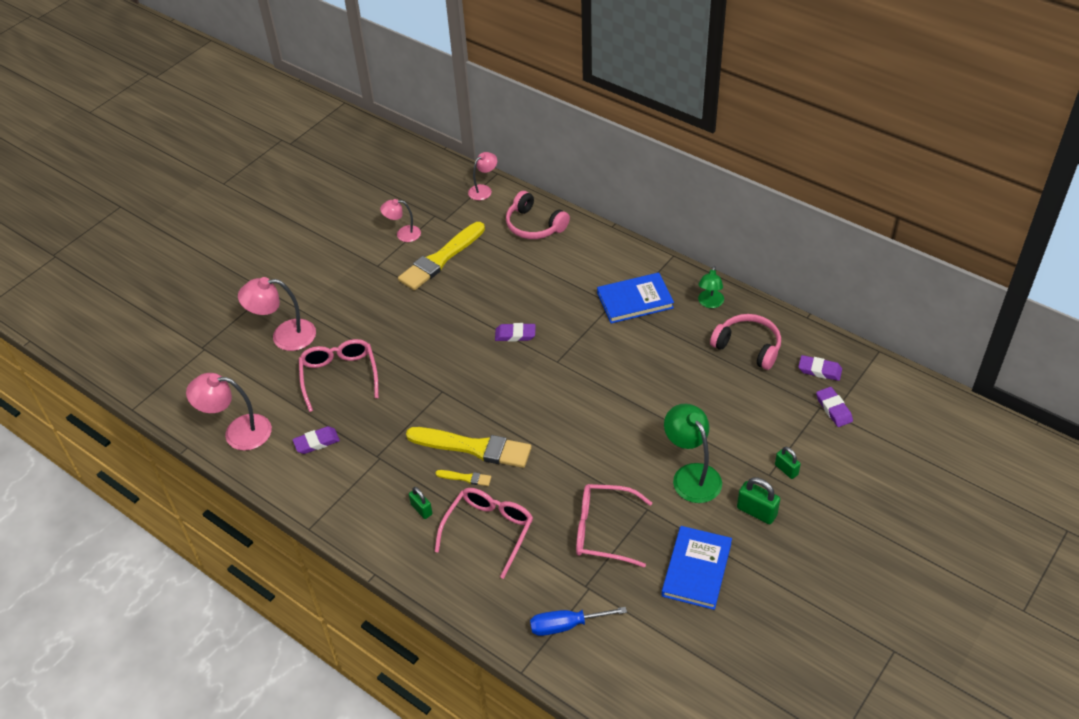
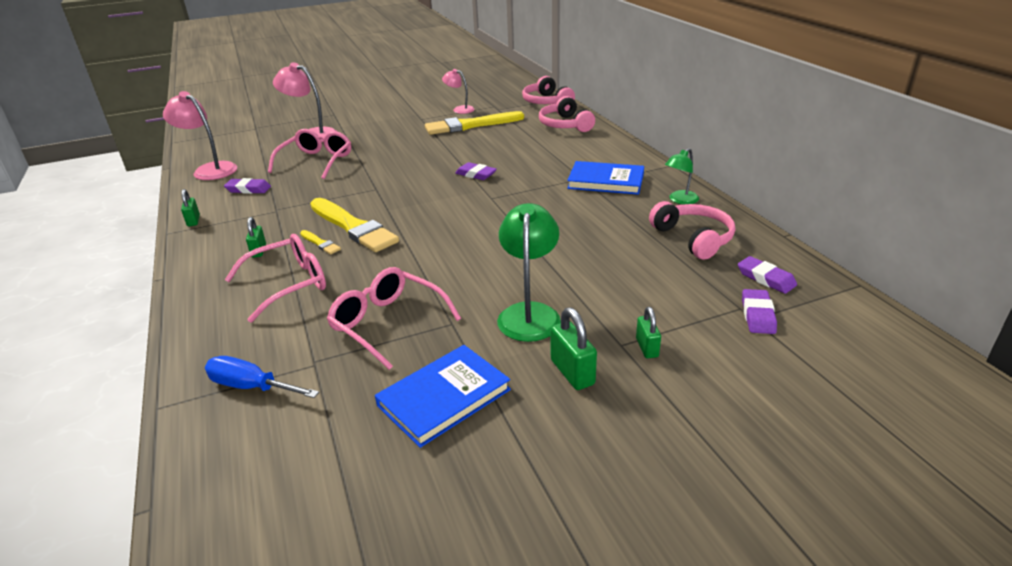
camera: 30 degrees right, 15 degrees down
pink lamp [468,152,497,200] -> pink headphones [522,76,575,104]
none -> green padlock [181,189,200,226]

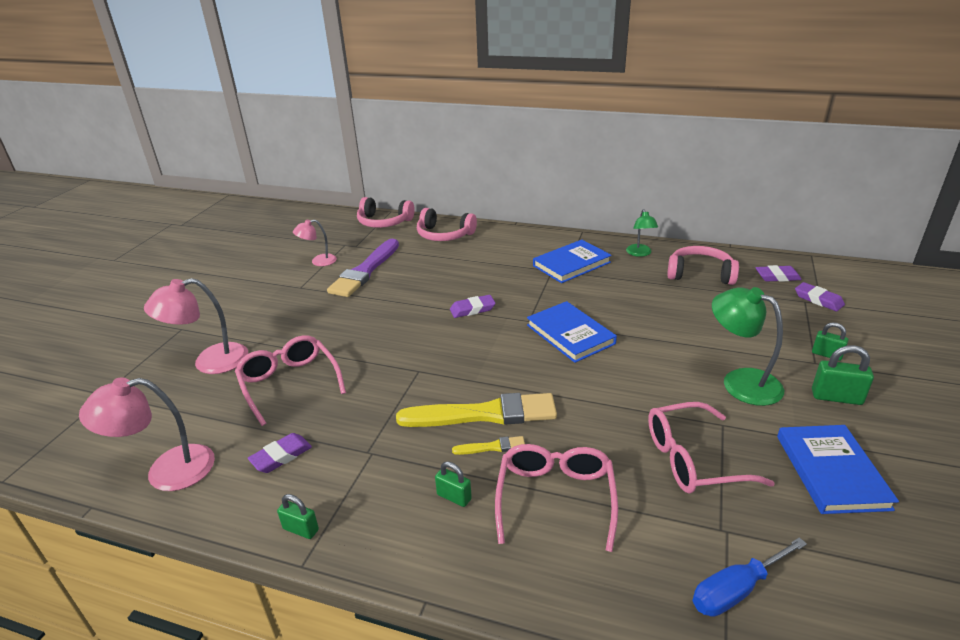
camera: 50 degrees left, 0 degrees up
yellow brush [425,111,524,135] -> purple brush [327,239,399,297]
none -> blue book [527,301,617,363]

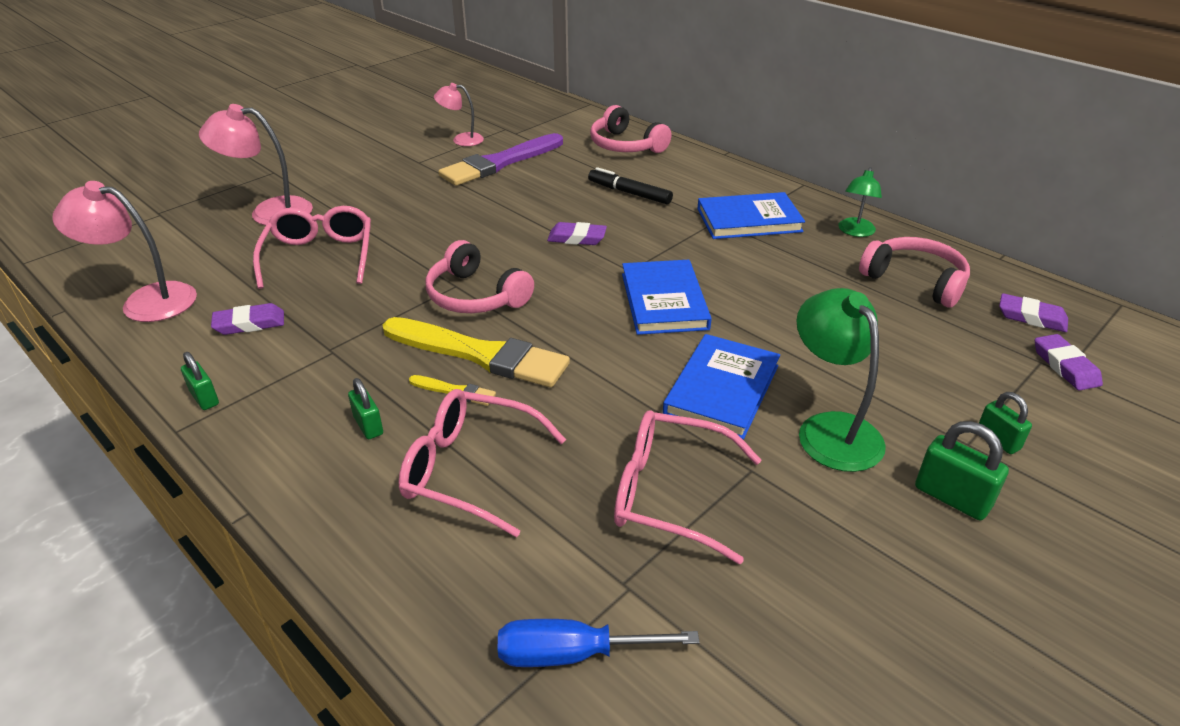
camera: 25 degrees right, 5 degrees up
pink headphones [357,197,415,228] -> pink headphones moved to [426,240,534,313]
pink glasses [495,444,618,552] -> pink glasses turned 105 degrees counterclockwise [398,389,566,537]
blue book [777,425,899,514] -> blue book moved to [663,334,780,440]
none -> black marker [588,167,673,204]

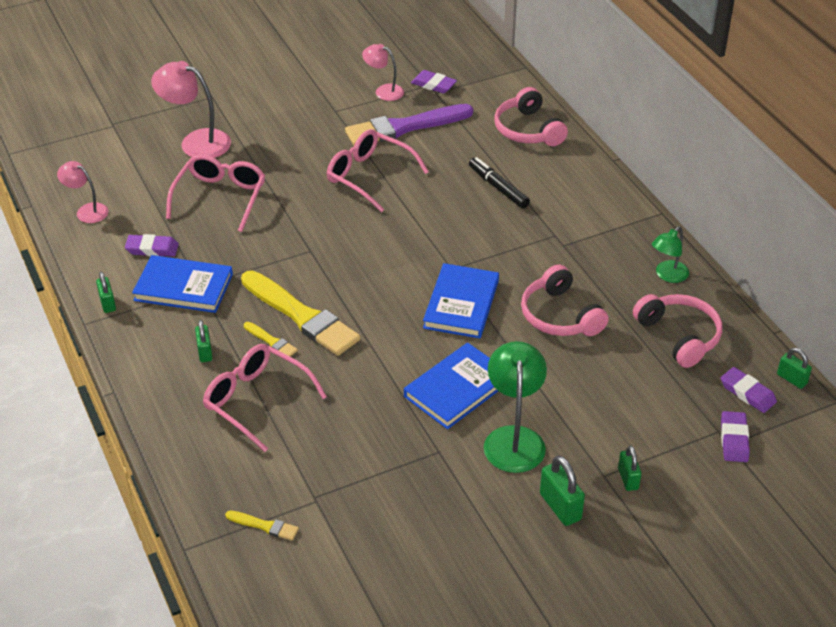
camera: 20 degrees right, 5 degrees up
pink lamp [52,181,197,322] -> pink lamp [57,161,109,223], size x0.60
pink headphones [426,240,534,313] -> pink headphones moved to [521,265,609,336]
blue screwdriver [498,619,700,667] -> yellow brush [225,510,299,541]
purple eraser [547,222,607,245] -> purple eraser moved to [411,70,457,93]
pink glasses [614,410,761,564] -> pink glasses moved to [327,129,429,212]
blue book [697,192,805,239] -> blue book moved to [132,255,233,313]
none -> green padlock [777,348,812,389]

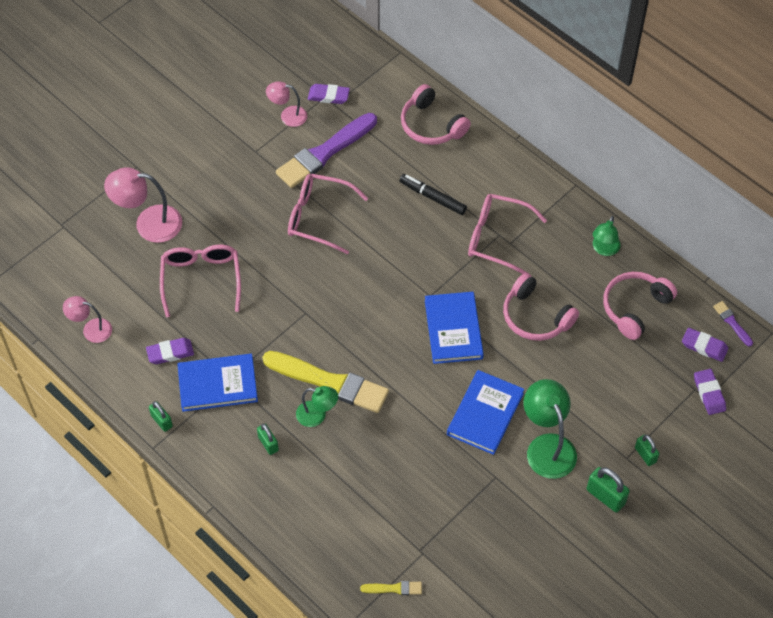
camera: 20 degrees left, 15 degrees up
pink glasses [203,344,327,452] -> pink glasses moved to [468,194,547,274]
yellow brush [244,322,298,357] -> green lamp [296,386,338,427]
pink headphones [633,294,722,368] -> pink headphones turned 90 degrees counterclockwise [603,272,677,340]
green padlock [777,348,812,389] -> purple brush [713,301,753,347]

